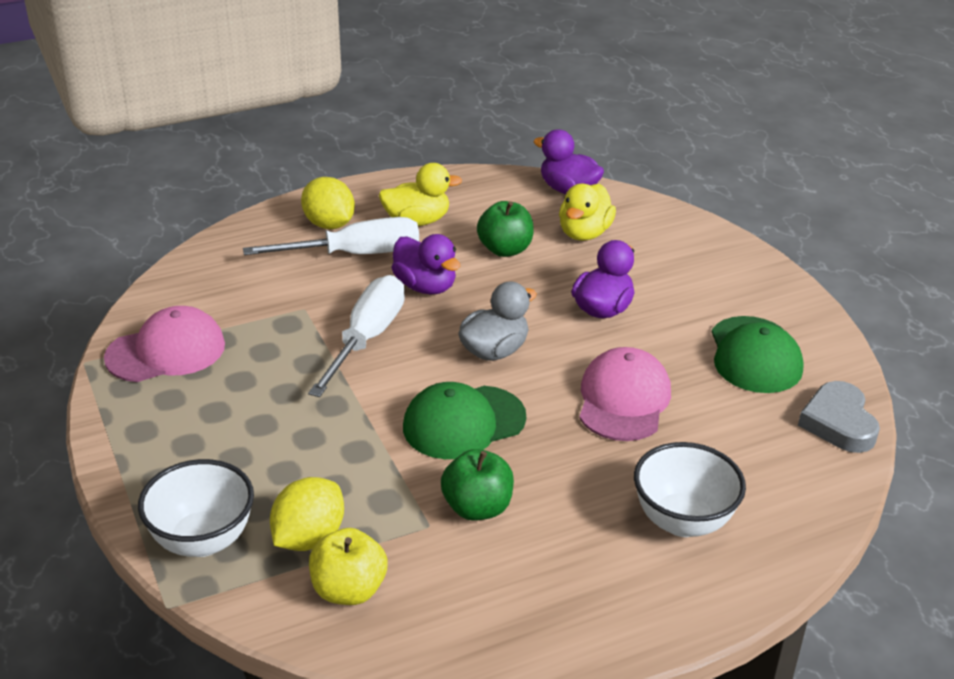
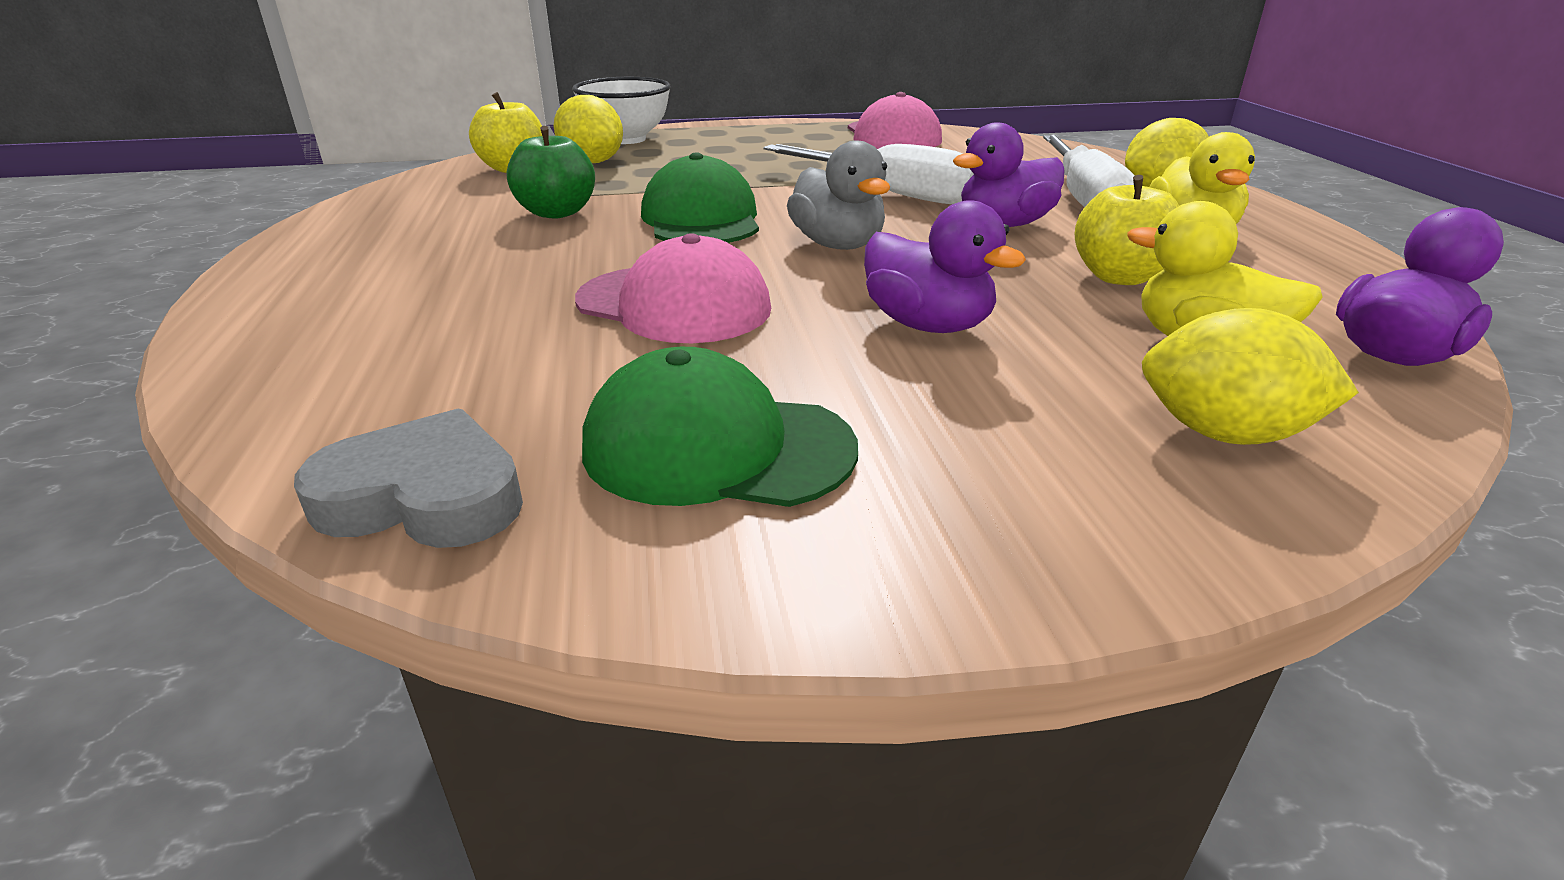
camera: 105 degrees right, 5 degrees down
green apple [477,201,534,257] -> yellow apple [1075,175,1179,285]
white bowl [634,442,746,537] -> none
none -> yellow lemon [1142,308,1359,445]

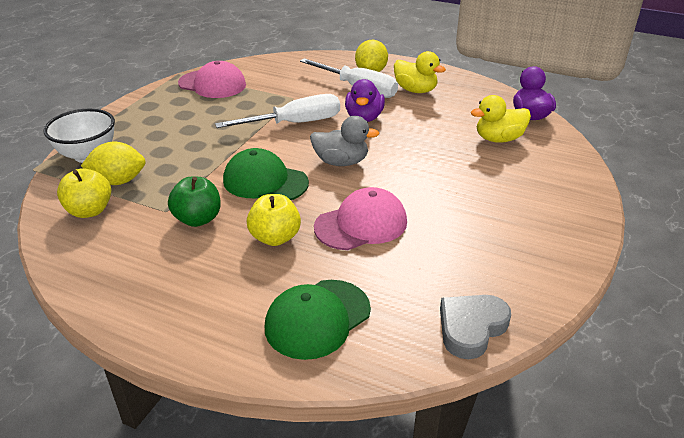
camera: 55 degrees left, 5 degrees up
green cap [582,347,858,507] -> green cap moved to [265,280,371,360]
purple duck [864,200,1026,333] -> none
yellow apple [1075,175,1179,285] -> yellow apple moved to [247,194,301,246]
yellow lemon [1142,308,1359,445] -> none

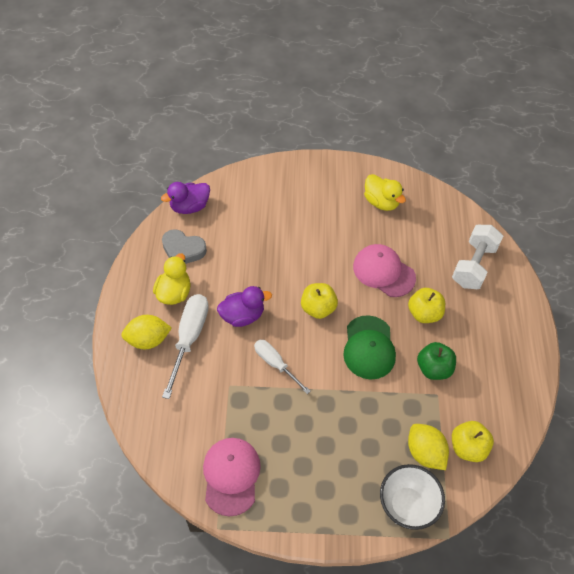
camera: 115 degrees left, 20 degrees up
white screwdriver [215,94,340,128] -> white screwdriver [254,340,310,394], size x0.64
green cap [265,280,371,360] -> white dumbbell [452,225,503,289]
grey duck [310,116,380,166] -> yellow apple [301,283,338,319]
grey heart [440,295,511,359] -> grey heart moved to [162,229,207,264]
yellow duck [471,95,531,143] -> yellow duck moved to [364,174,406,211]

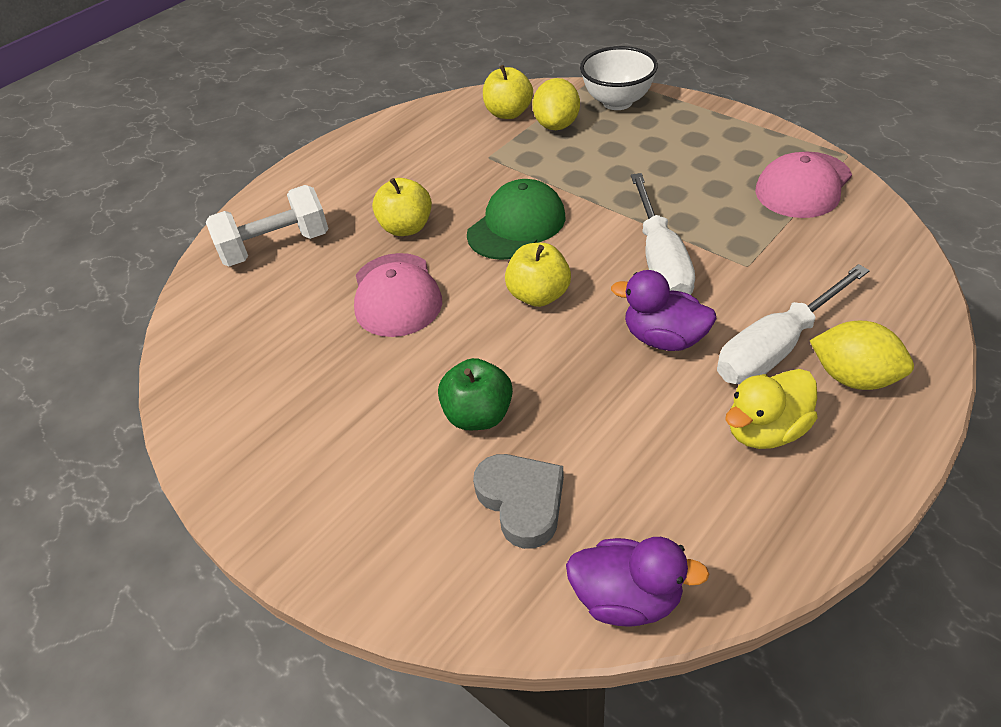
camera: 135 degrees left, 10 degrees down
grey heart [162,229,207,264] -> grey heart moved to [473,454,564,549]
white screwdriver [254,340,310,394] -> white screwdriver [631,173,695,295], size x1.56
yellow duck [364,174,406,211] -> none
green apple [417,342,456,380] -> green apple moved to [438,358,513,430]

